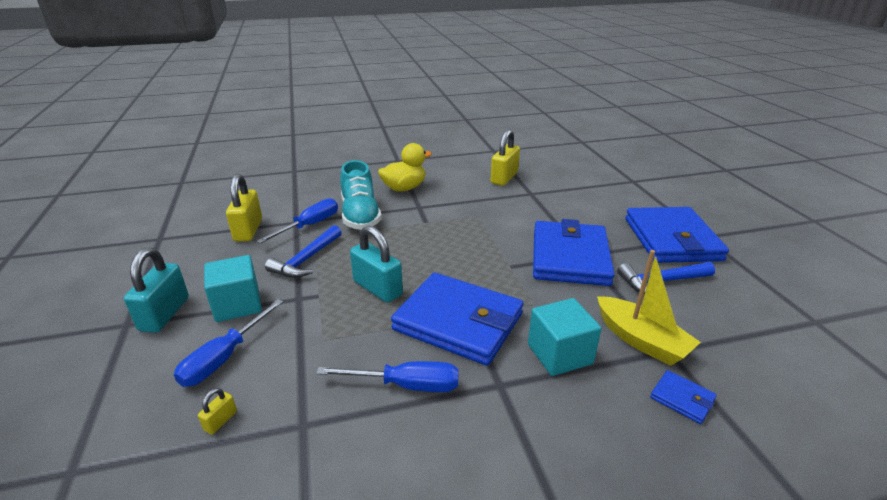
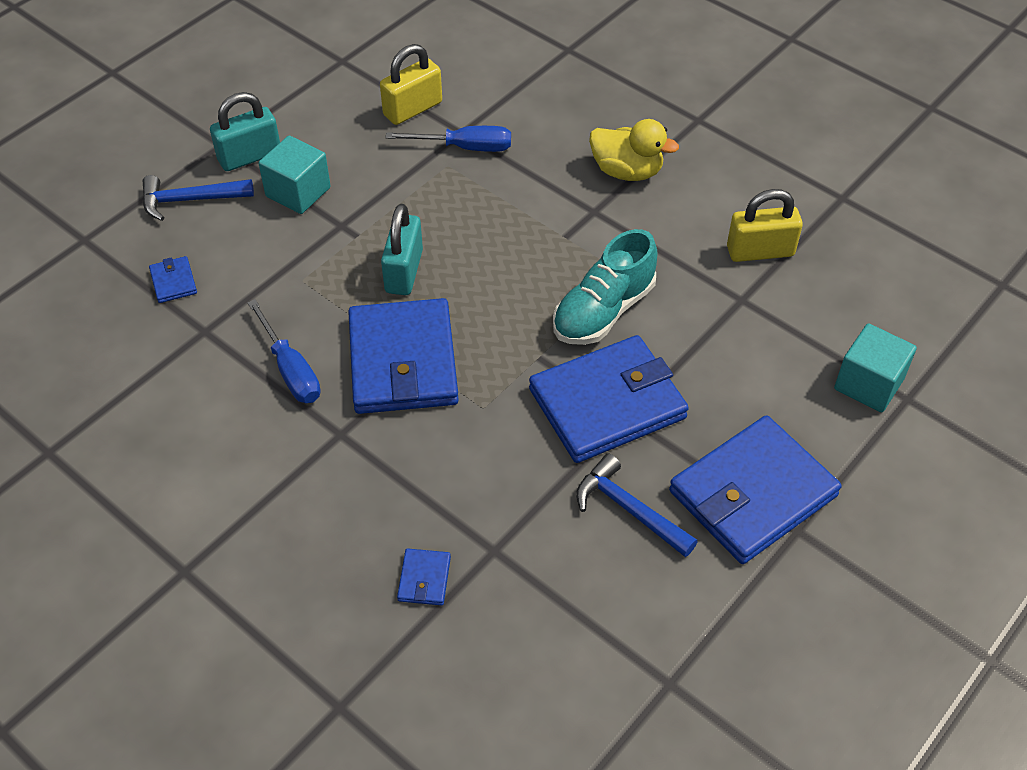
camera: 55 degrees right, 20 degrees up
blue screwdriver [174,299,283,387] -> none
yellow padlock [198,388,237,434] -> blue wallet [149,256,197,303]
blue hammer [265,225,342,278] -> blue hammer moved to [142,175,254,221]
turquoise shoe [340,160,382,230] -> turquoise shoe moved to [553,229,658,345]
turquoise cube [528,298,601,376] -> turquoise cube moved to [834,323,917,412]
yellow boat [597,250,701,366] -> none

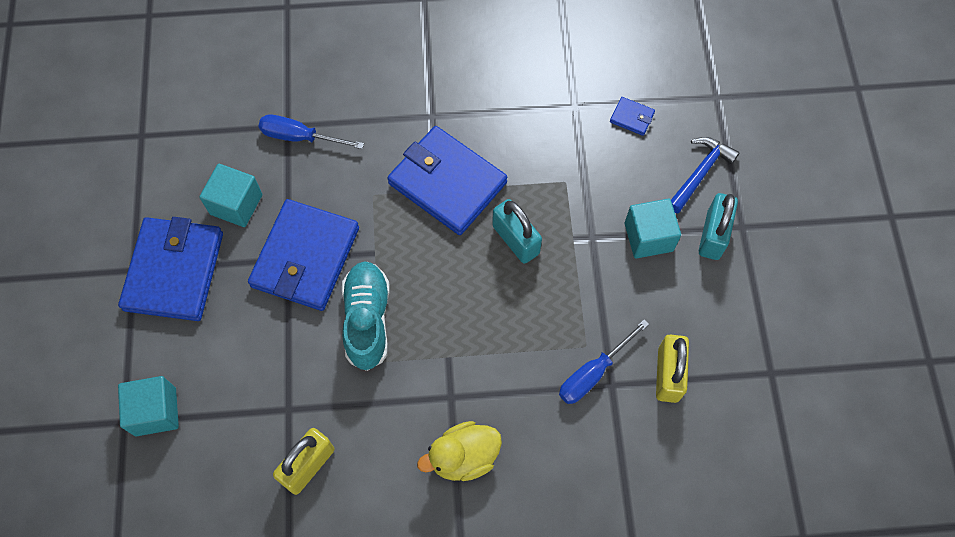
camera: 135 degrees right, 15 degrees up
blue screwdriver [247,299,320,403] -> blue screwdriver moved to [258,114,364,149]
blue wallet [397,548,451,606] -> none
blue hammer [576,453,698,557] -> turquoise cube [199,164,262,227]

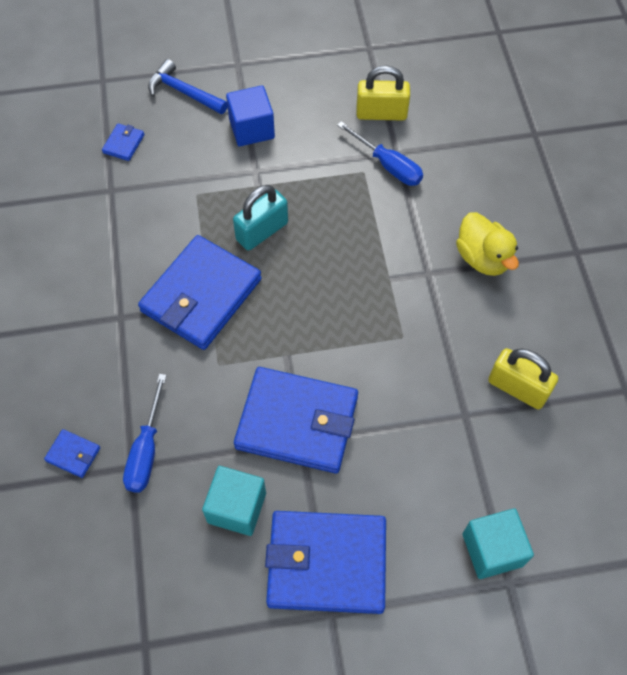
camera: 95 degrees left, 5 degrees down
turquoise shoe [342,261,389,371] -> none
turquoise cube [625,199,681,259] -> blue cube [226,85,275,147]
turquoise padlock [699,193,738,260] -> none
none -> blue wallet [44,429,100,478]

